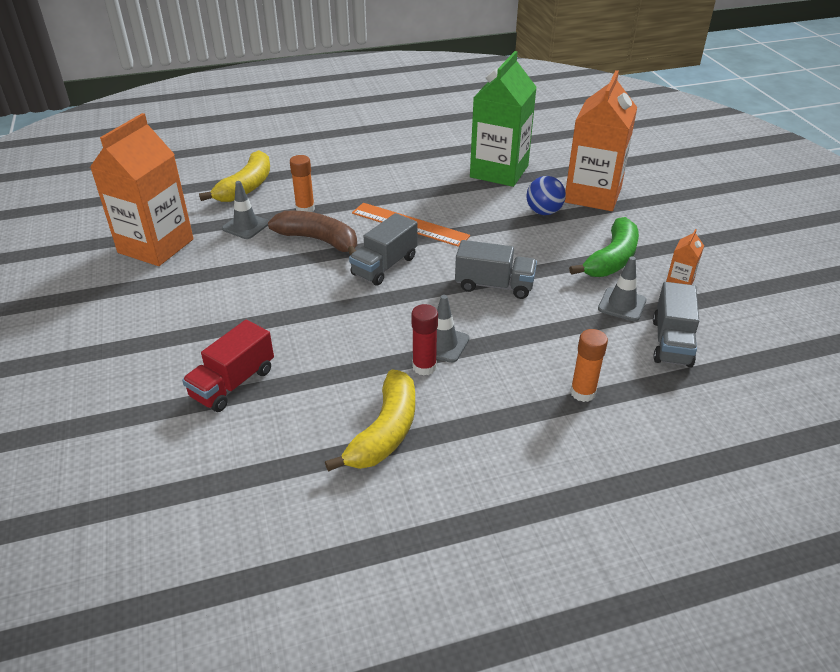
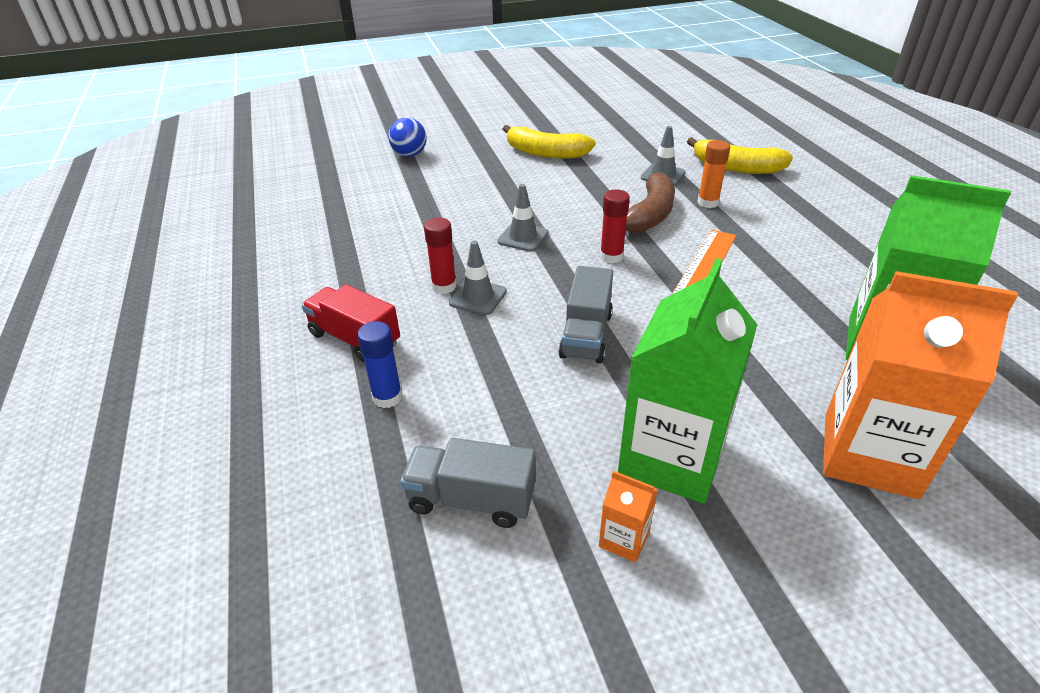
camera: 90 degrees right, 0 degrees up
orange carton [90,113,194,266] -> none
red truck [182,320,274,412] -> red truck moved to [302,284,400,362]
yellow banana [325,370,415,472] -> yellow banana moved to [503,125,596,159]
grey truck [349,213,418,285] -> red glue stick [600,189,630,263]
blue ball [526,176,566,215] -> blue ball moved to [388,117,427,157]
green banana [569,217,639,277] -> green carton [618,258,757,504]
orange glue stick [570,329,608,402] -> blue glue stick [357,321,402,408]
grey traffic cone [598,256,647,321] -> grey traffic cone moved to [497,184,549,252]

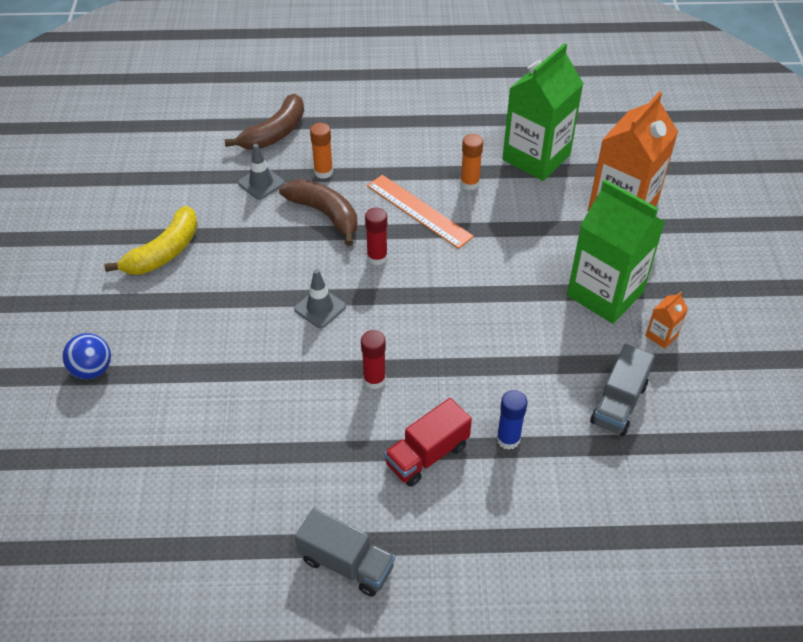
camera: 75 degrees left, 10 degrees up
grey traffic cone [449,241,507,315] -> none
grey truck [559,266,613,363] -> grey truck moved to [295,508,395,597]
yellow banana [687,137,793,174] -> brown banana [224,94,304,150]
none -> orange glue stick [460,134,483,190]

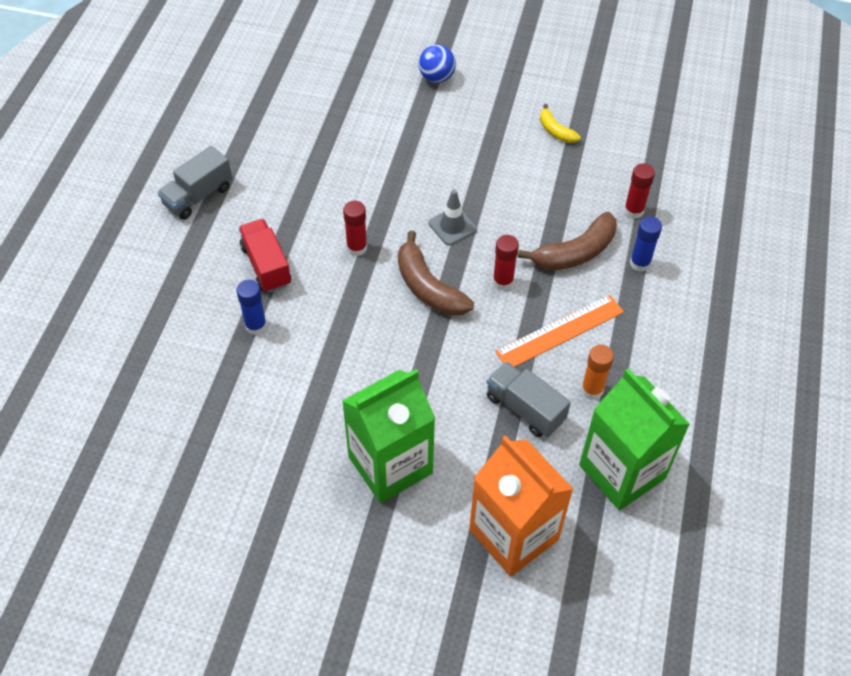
camera: 105 degrees right, 5 degrees up
yellow banana [104,206,198,275] -> yellow banana [540,104,581,143], size x0.56
brown banana [224,94,304,150] -> brown banana moved to [398,231,474,316]
grey traffic cone [238,144,285,200] -> red glue stick [624,163,655,219]
orange glue stick [310,123,333,179] -> blue glue stick [630,216,662,272]
grey truck [590,344,655,436] -> grey truck moved to [487,361,571,437]
orange carton [645,292,688,349] -> none

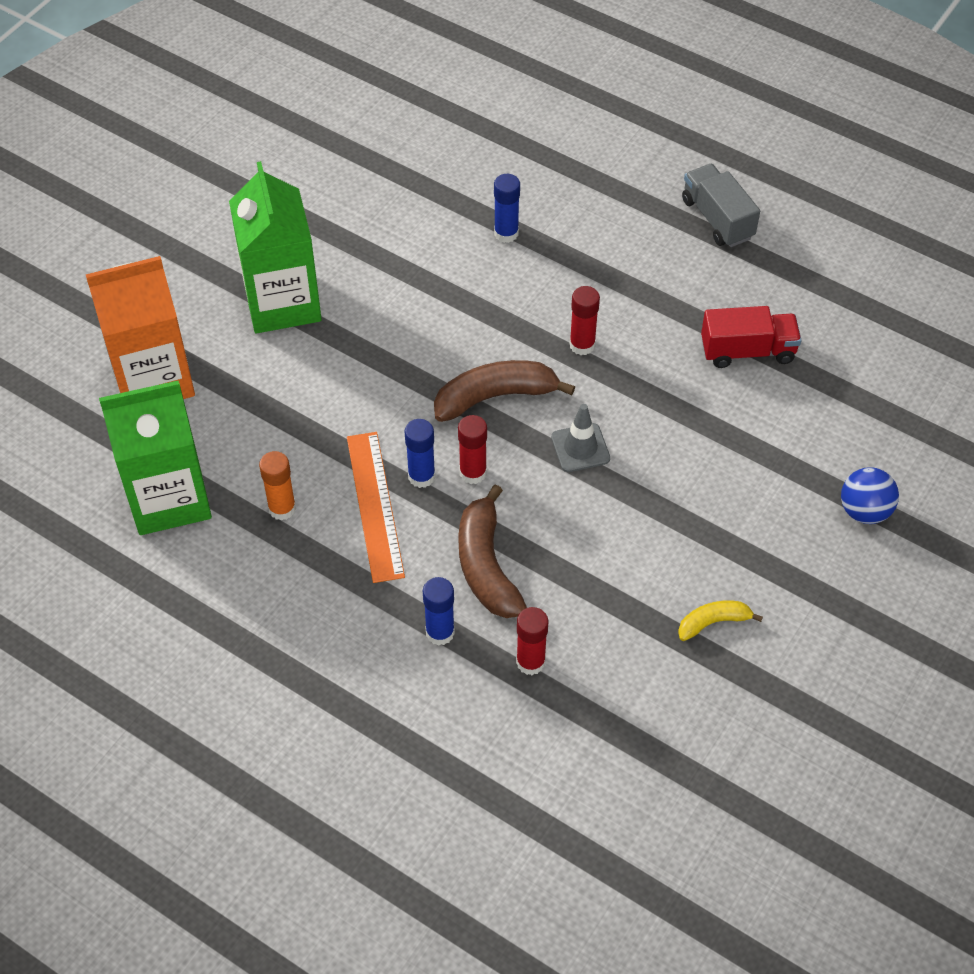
camera: 110 degrees right, 0 degrees up
red truck [239,219,291,293] -> red truck moved to [701,306,802,368]
grey truck [487,361,571,437] -> none
none -> blue glue stick [404,419,435,488]

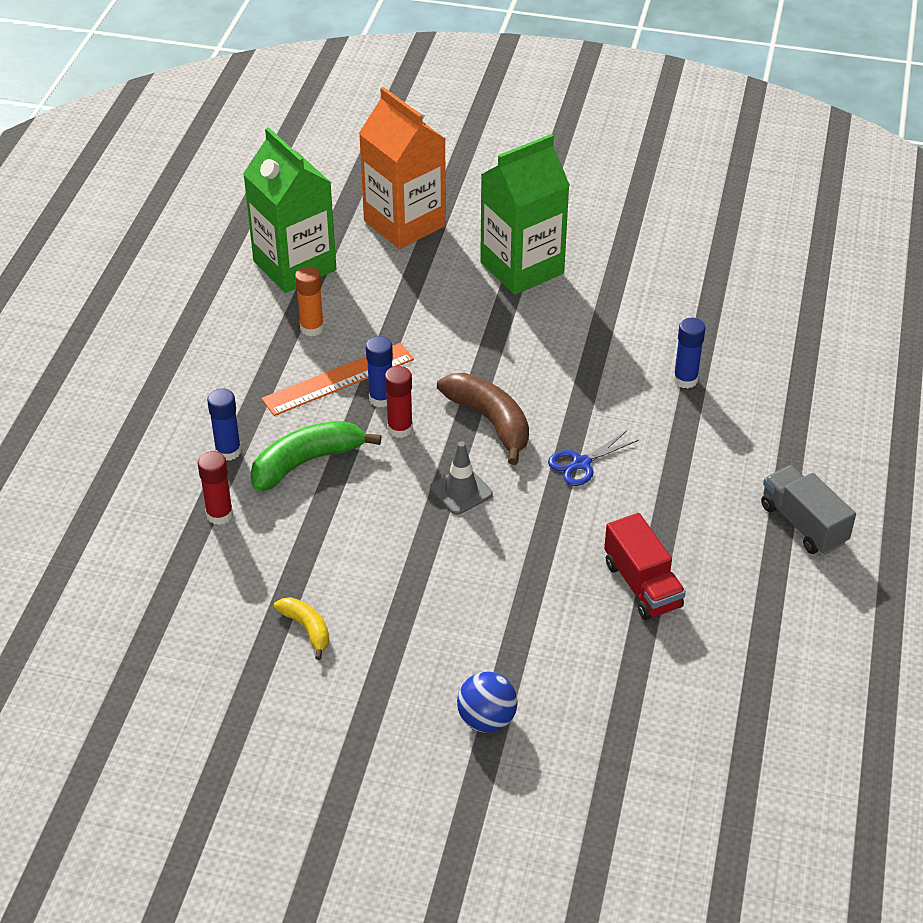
camera: 70 degrees right, 10 degrees down
brown banana [458,484,527,618] -> green banana [250,421,381,492]
red glue stick [569,286,600,355] -> blue scissors [548,431,639,486]
grey truck [682,164,760,247] -> grey truck turned 75 degrees counterclockwise [761,465,856,555]

